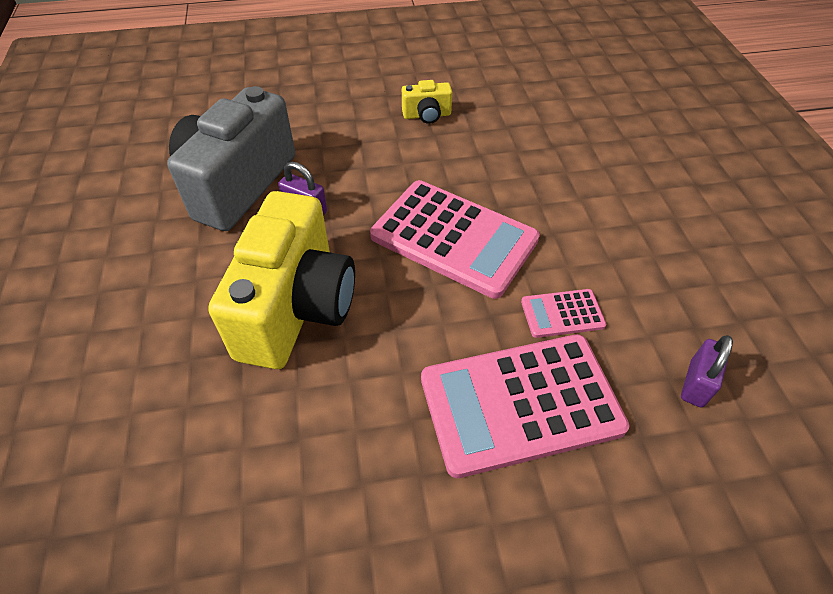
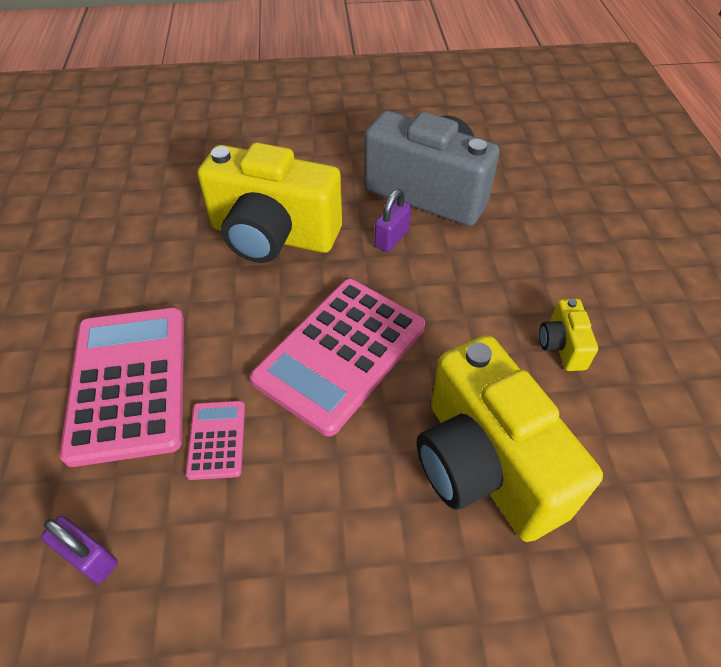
camera: 95 degrees right, 0 degrees up
none -> yellow camera [417,335,603,542]

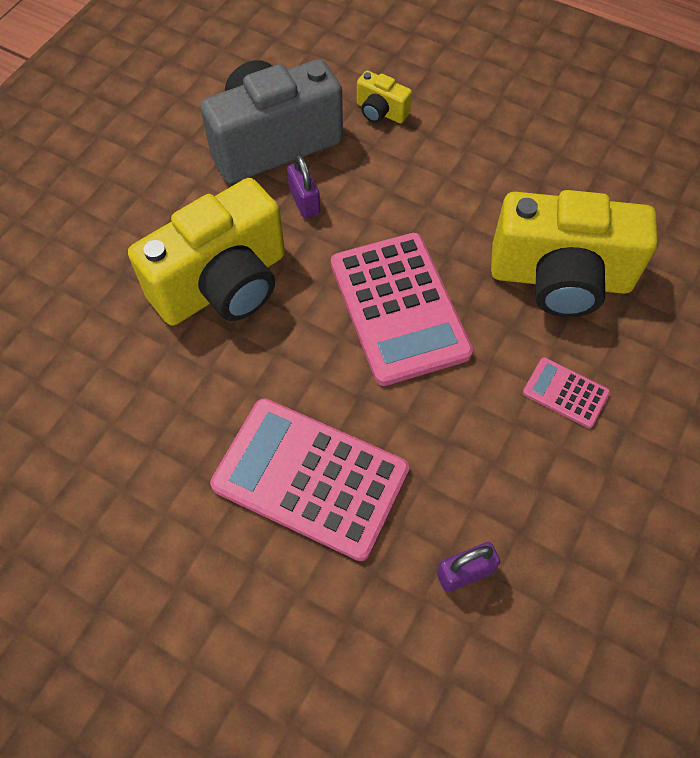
camera: 55 degrees left, 10 degrees up
pink calculator [186,401,245,480] -> pink calculator moved to [523,357,610,428]
yellow camera [539,299,598,371] -> yellow camera moved to [357,71,412,123]

